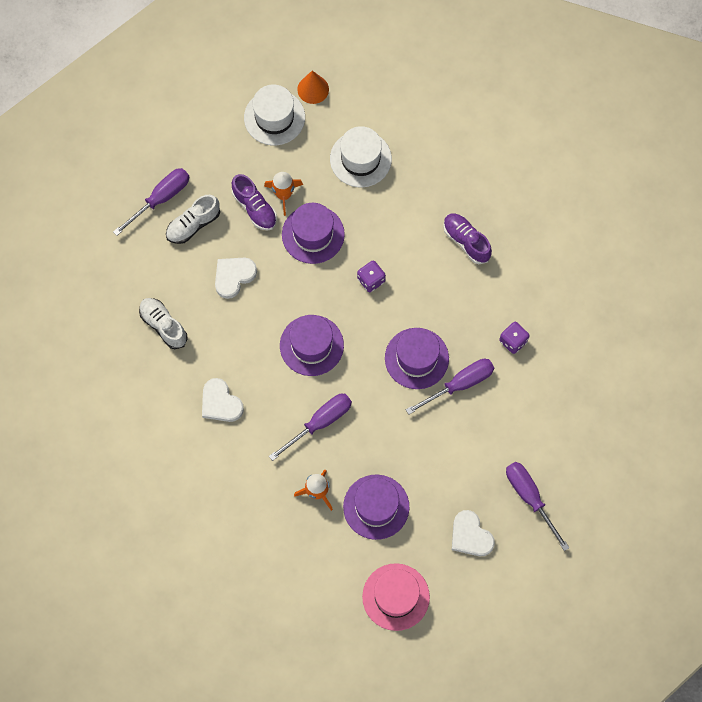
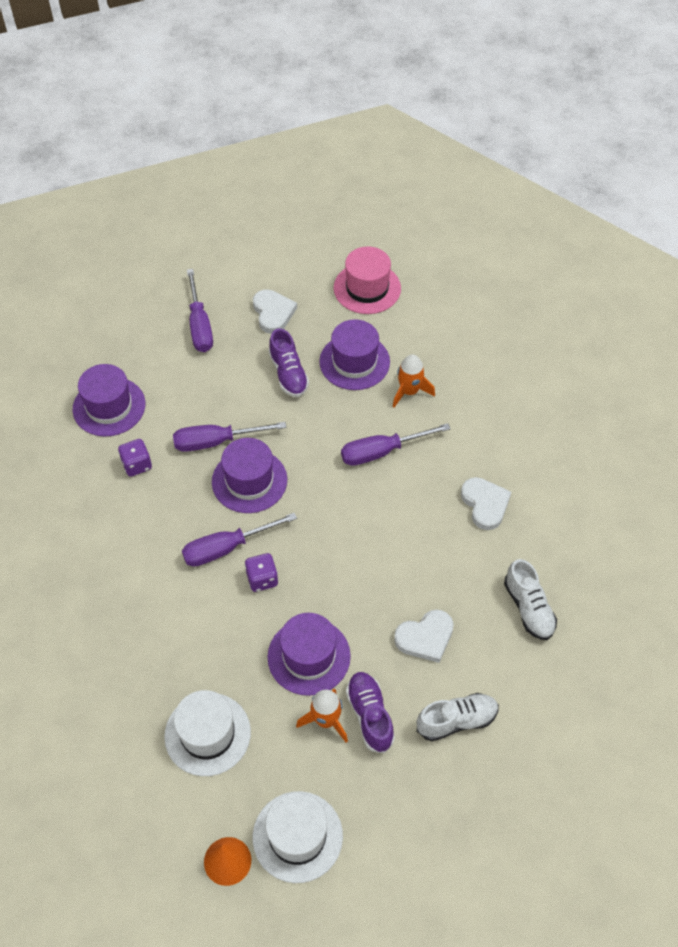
camera: 160 degrees left, 15 degrees down
purple screwdriver [113,168,189,236] -> purple screwdriver moved to [182,513,297,567]
purple hat [280,315,344,376] -> purple hat moved to [73,364,145,437]
purple shoe [443,213,492,264] -> purple shoe moved to [268,328,309,397]

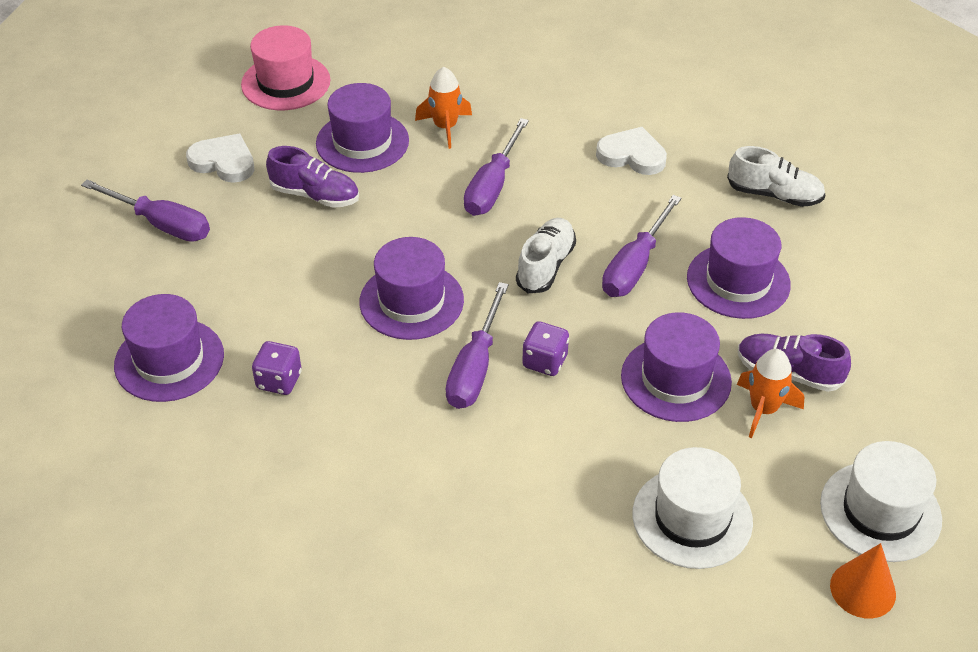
camera: 50 degrees left, 10 degrees down
purple screwdriver [173,422,286,452] -> purple screwdriver moved to [602,195,681,297]
white heart [394,609,454,663] -> purple hat [687,217,791,319]
white shoe [416,693,499,741] -> white shoe moved to [516,218,576,293]

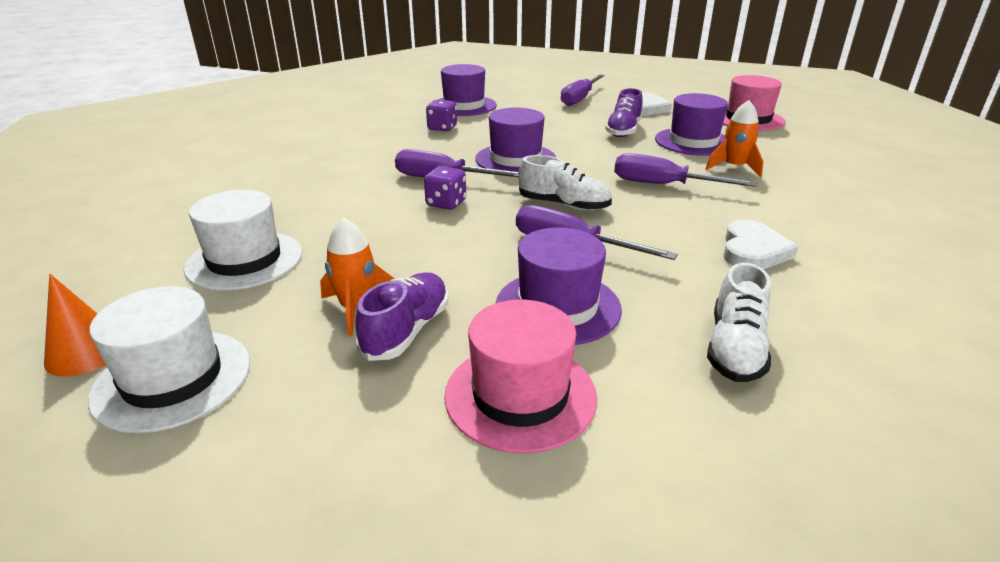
camera: 90 degrees right, 15 degrees down
purple hat [621,312,732,422] -> none
none -> pink hat [444,300,597,453]

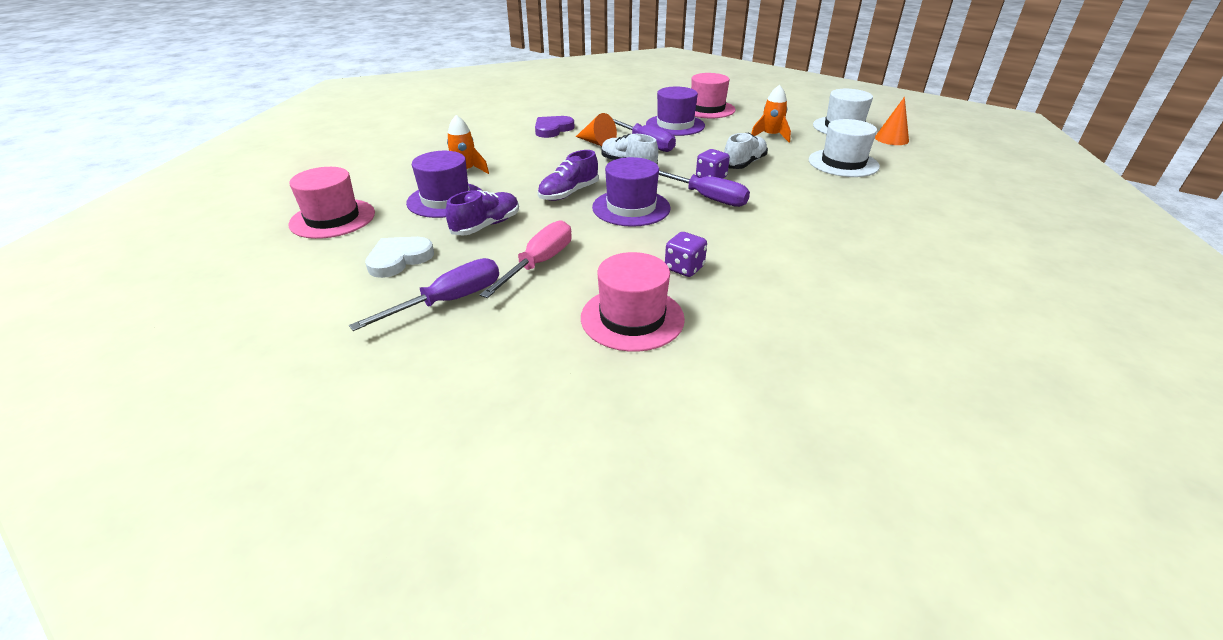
camera: 160 degrees left, 5 degrees up
purple shoe [356,272,448,361] -> purple shoe moved to [538,150,599,201]
purple hat [437,64,497,116] -> pink hat [581,252,685,352]
purple screwdriver [614,153,757,187] -> none
white shoe [707,263,771,382] -> white shoe moved to [724,132,768,169]
white heart [723,220,799,270] -> purple heart [535,116,574,138]
none -> pink screwdriver [480,220,572,298]
none -> orange cone [576,113,617,146]

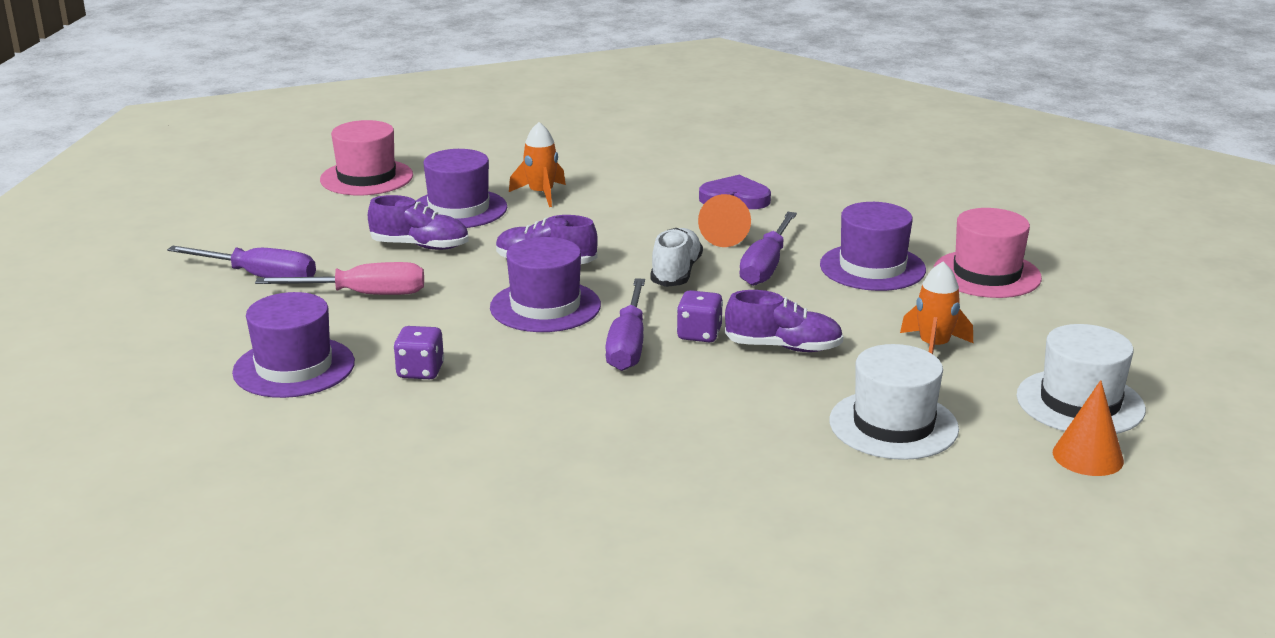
camera: 60 degrees right, 10 degrees down
white heart [365,237,434,278] -> none
pink hat [581,252,685,352] -> purple hat [232,292,355,398]
white shoe [724,132,768,169] -> purple shoe [725,290,843,352]

